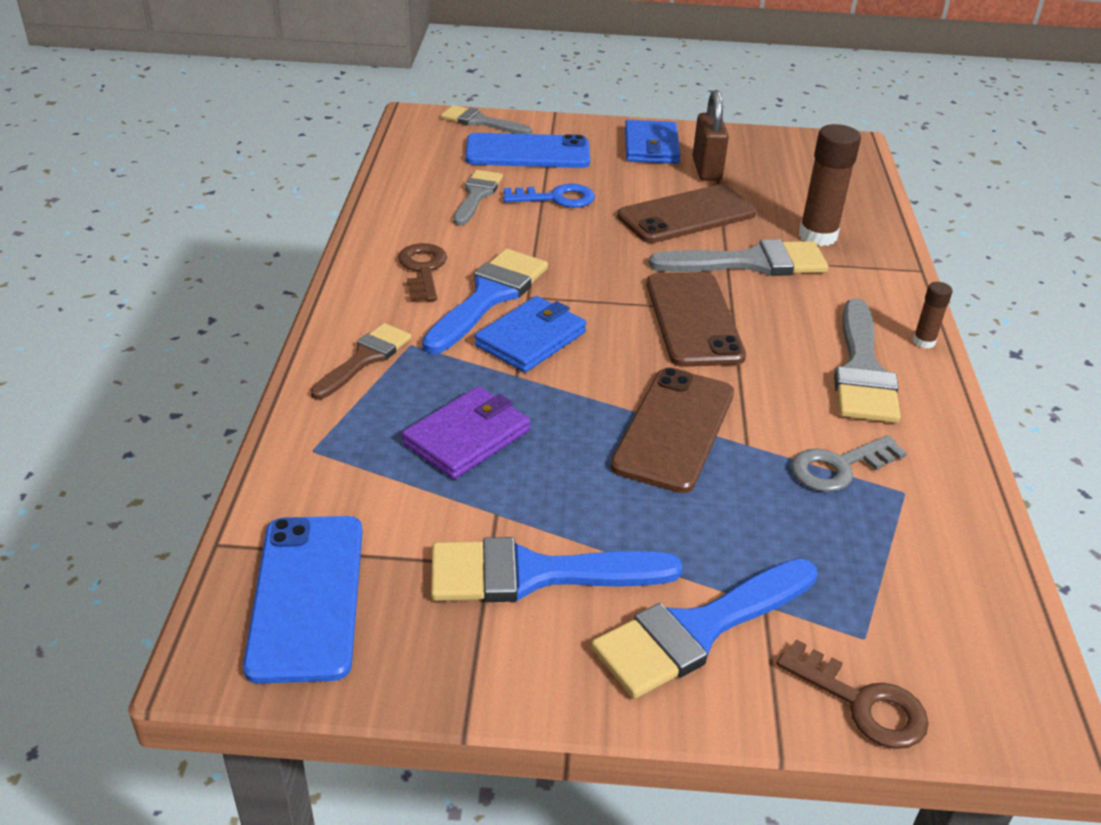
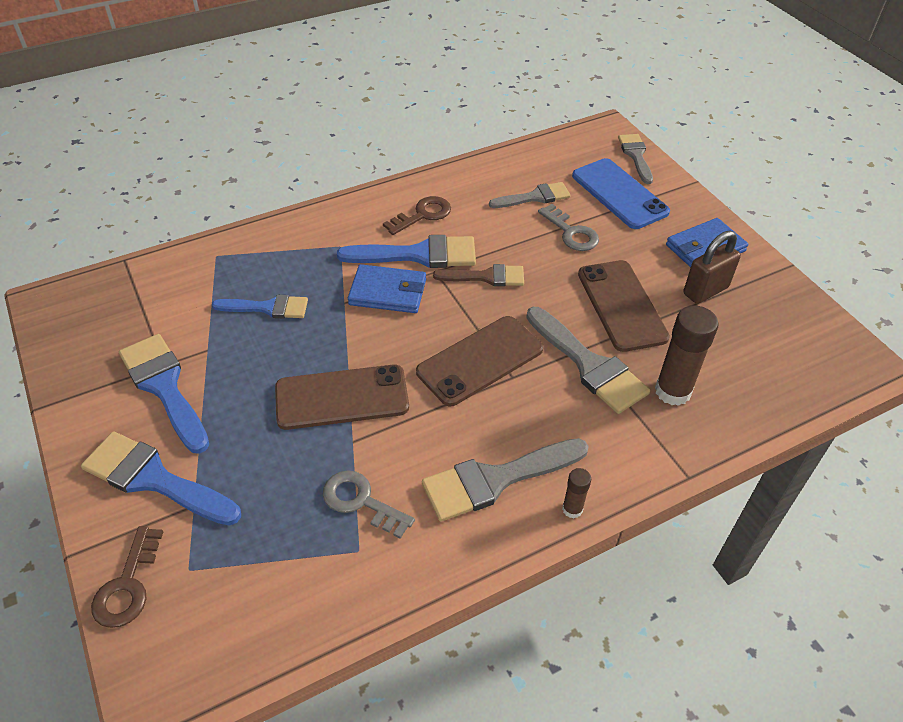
camera: 60 degrees right, 10 degrees up
blue phone [243,516,362,684] -> none
brown brush [311,323,411,400] -> brown brush moved to [433,264,524,286]
purple wallet [402,386,530,479] -> blue brush [212,295,308,318]
blue key [503,184,595,208] -> grey key [538,204,599,251]
brown phone [617,184,757,243] -> brown phone turned 45 degrees clockwise [578,260,670,352]

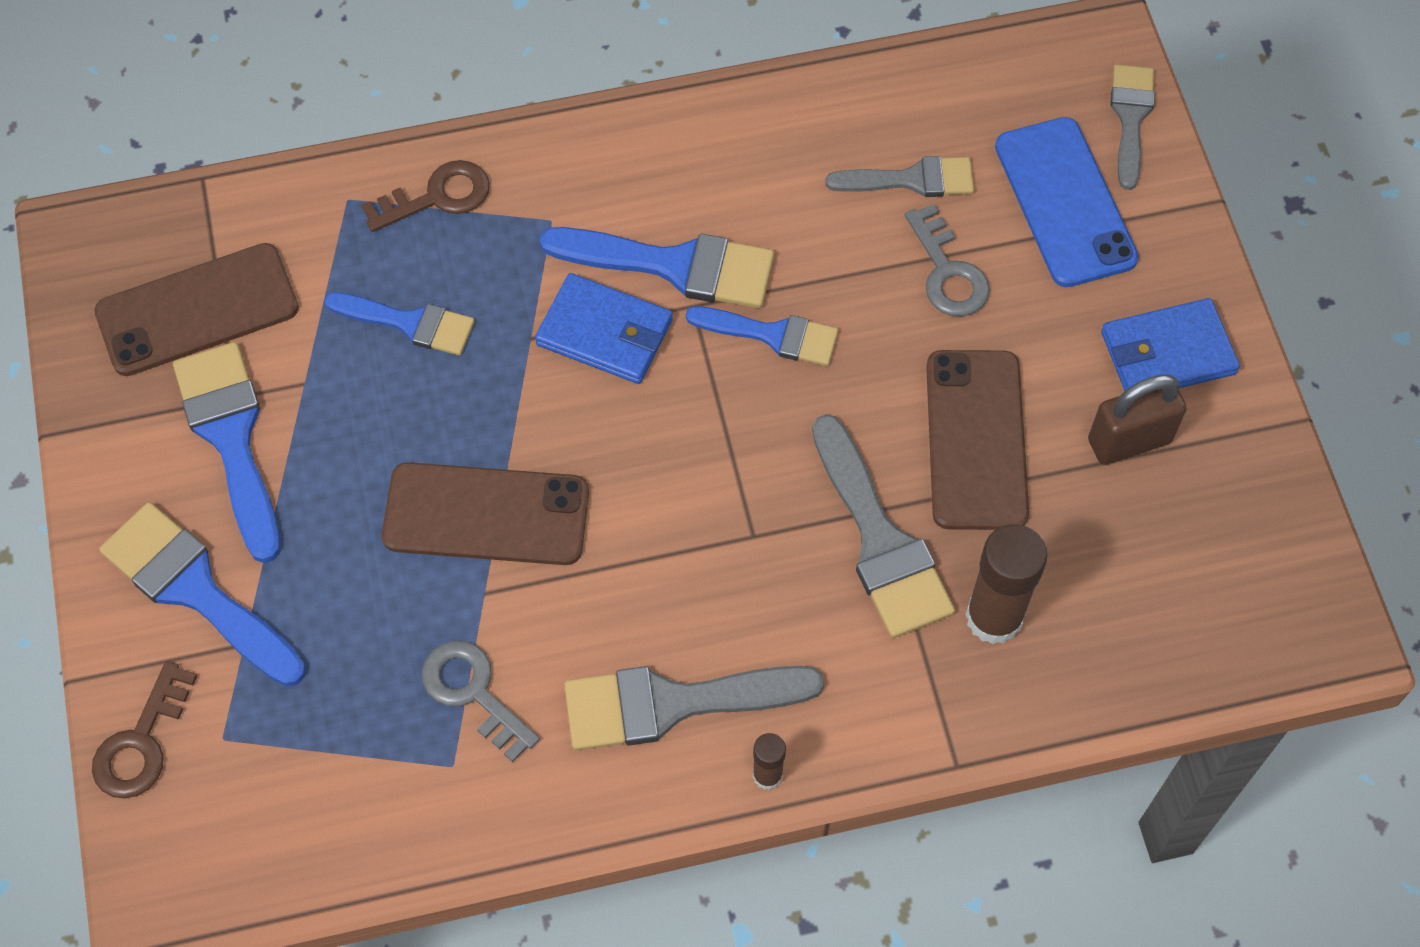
camera: 15 degrees right, 15 degrees up
brown key [383,196,451,235] -> brown key moved to [361,160,490,232]
brown phone [416,316,543,406] -> brown phone moved to [94,243,299,376]
brown brush [433,264,524,286] -> blue brush [686,306,839,366]

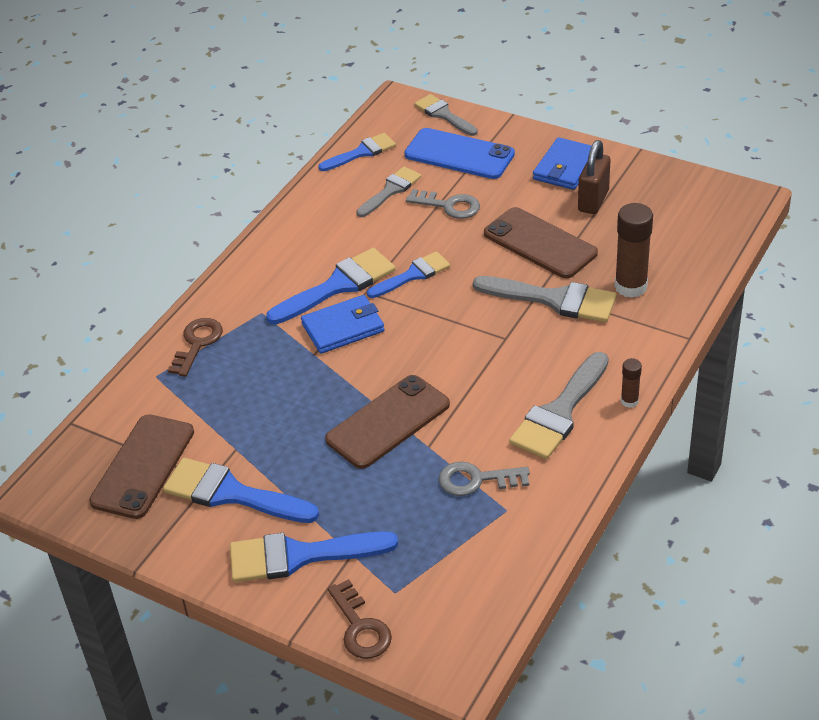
camera: 45 degrees left, 20 degrees down
blue brush [324,292,475,356] -> blue brush moved to [318,133,396,171]

